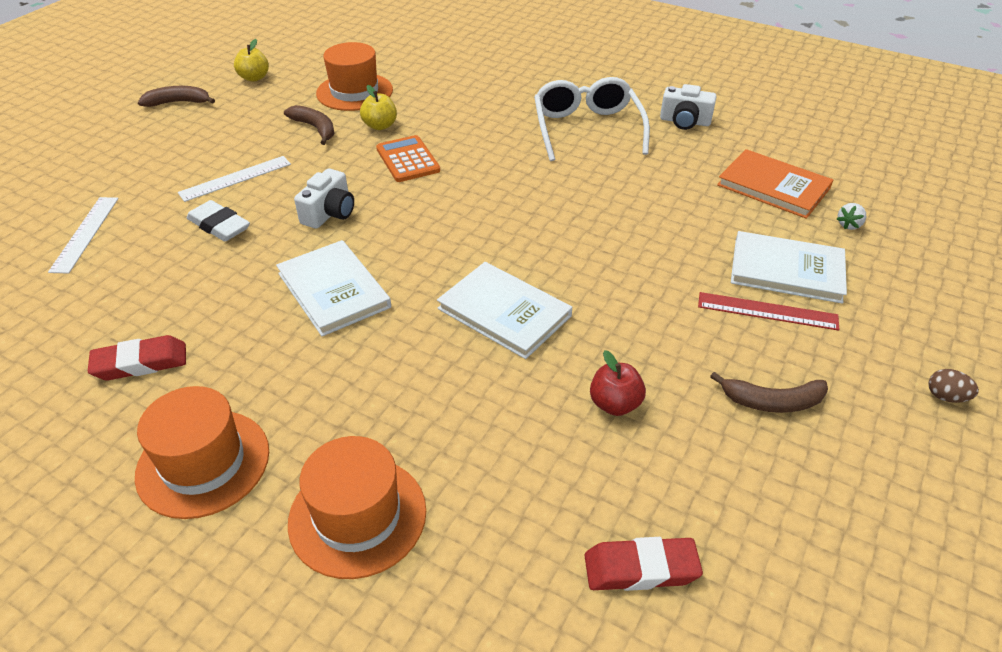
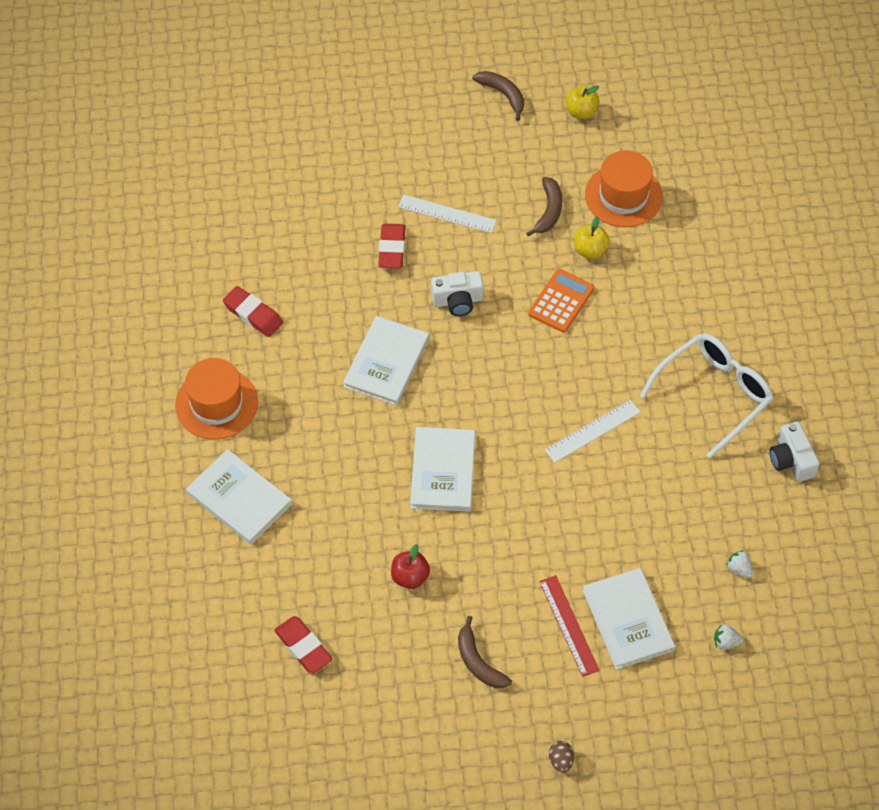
camera: 55 degrees right, 15 degrees up
white ruler [48,197,119,273] -> white ruler moved to [545,400,640,463]
white eraser [186,200,250,241] -> red eraser [378,224,406,268]
orange hat [288,436,426,579] -> white book [186,449,292,544]
orange book [717,149,833,219] -> white strawberry [726,550,753,578]

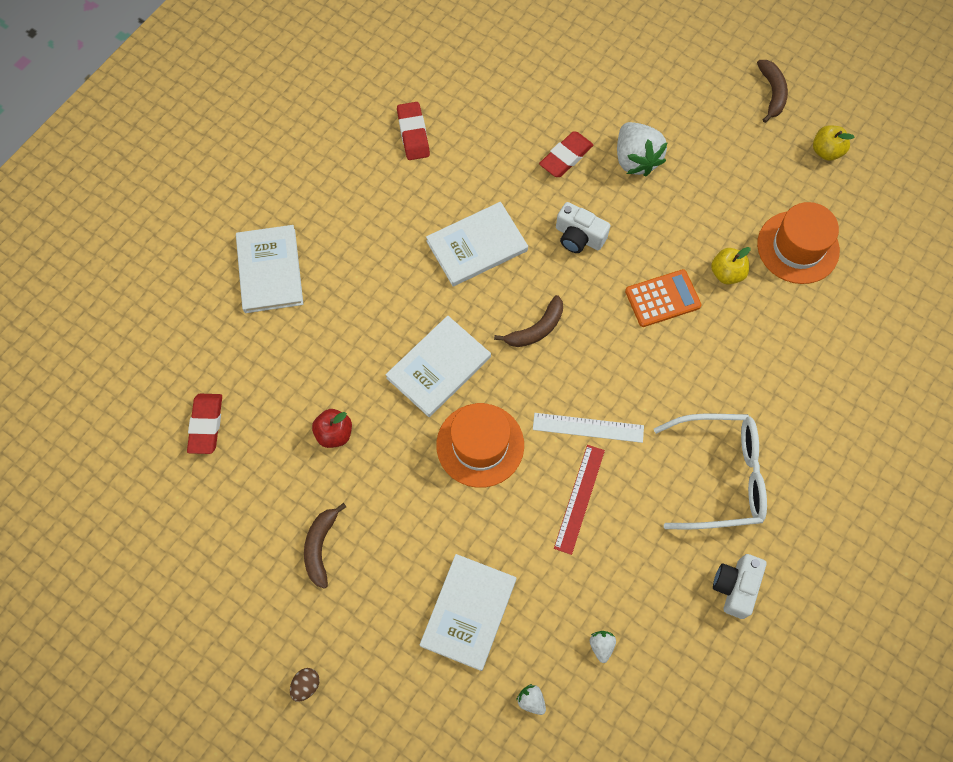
camera: 40 degrees right, 10 degrees up
orange hat [175,358,258,440] -> orange hat moved to [436,403,524,488]
white ruler [398,194,497,233] -> white strawberry [617,122,668,176]
brown banana [526,177,562,237] -> brown banana moved to [494,295,563,347]
red ruler [539,575,600,677] -> red ruler moved to [554,445,605,555]

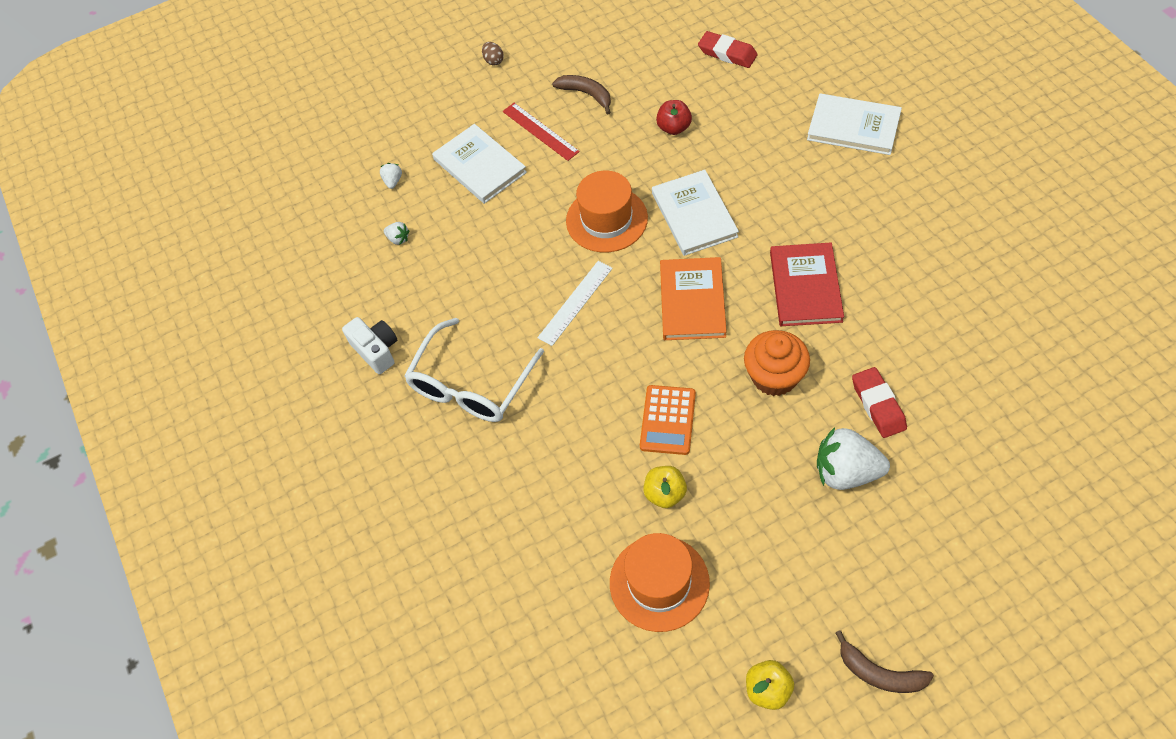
camera: 125 degrees right, 10 degrees down
red eraser [397,102,430,160] -> none
white book [426,202,528,287] -> red book [770,242,844,326]
brown banana [494,295,563,347] -> orange book [660,257,727,340]
white strawberry [516,684,546,715] -> white strawberry turned 75 degrees counterclockwise [380,163,402,189]
red ruler [554,445,605,555] -> red ruler moved to [503,103,580,161]
white camera [556,202,610,253] -> orange cupcake [744,330,810,396]

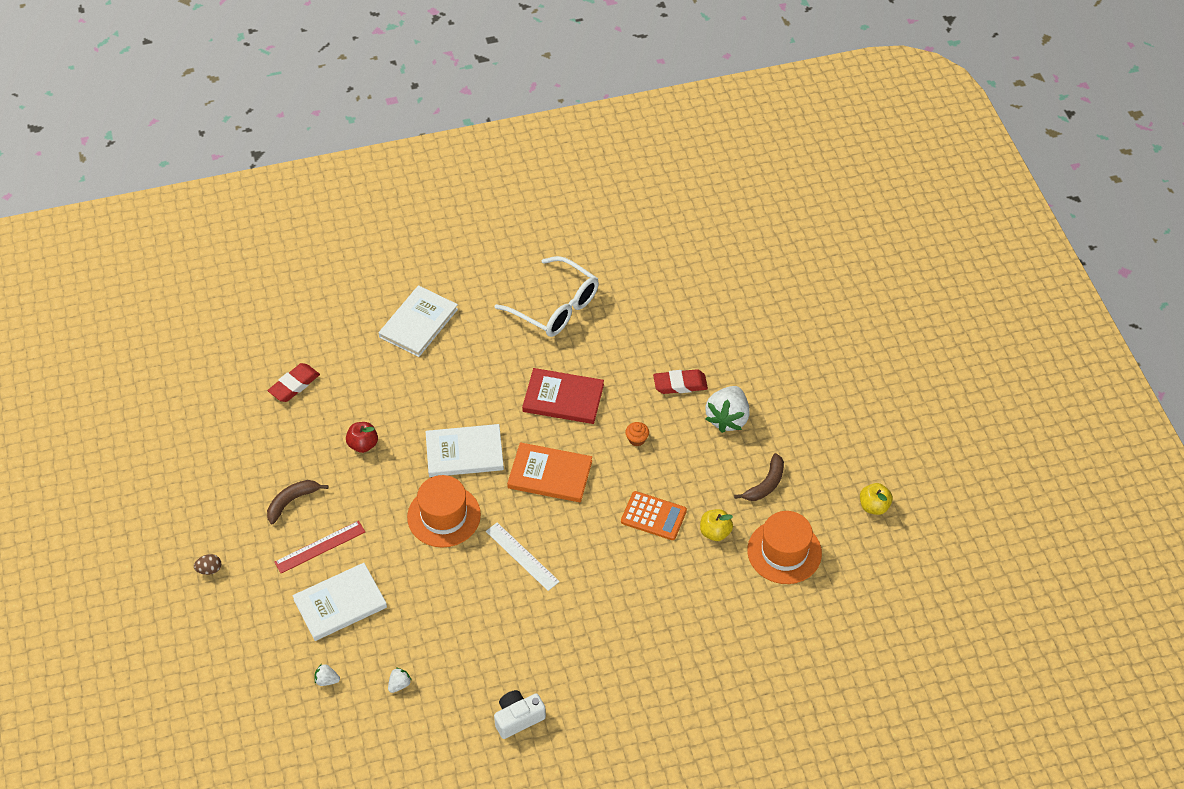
camera: 85 degrees left, 5 degrees down
white glasses [404,318,544,422] -> white glasses moved to [495,256,599,337]
orange cupcake [744,330,810,396] -> orange cupcake [625,422,649,446], size x0.47
brown banana [835,630,934,693] -> brown banana moved to [734,453,784,501]

